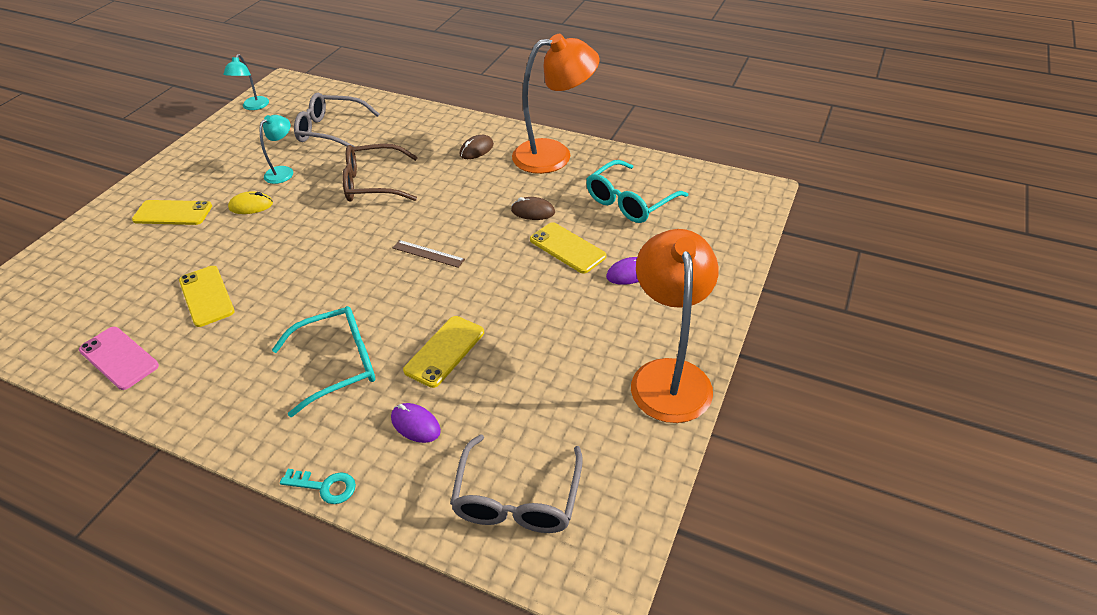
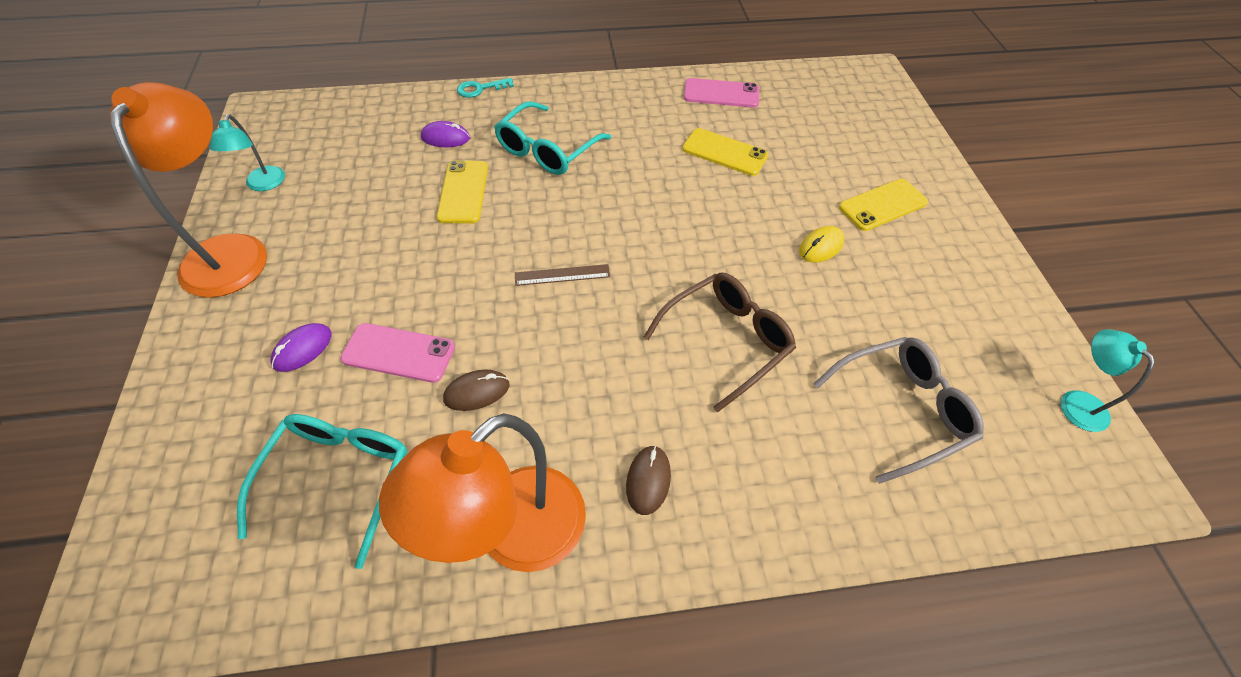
camera: 145 degrees right, 10 degrees up
turquoise lamp [259,115,293,184] -> turquoise lamp moved to [210,114,285,191]
grey glasses [450,434,583,533] -> none
yellow phone [530,222,606,274] -> pink phone [340,323,455,383]
orange lamp [631,229,719,423] -> orange lamp turned 150 degrees counterclockwise [110,82,267,298]

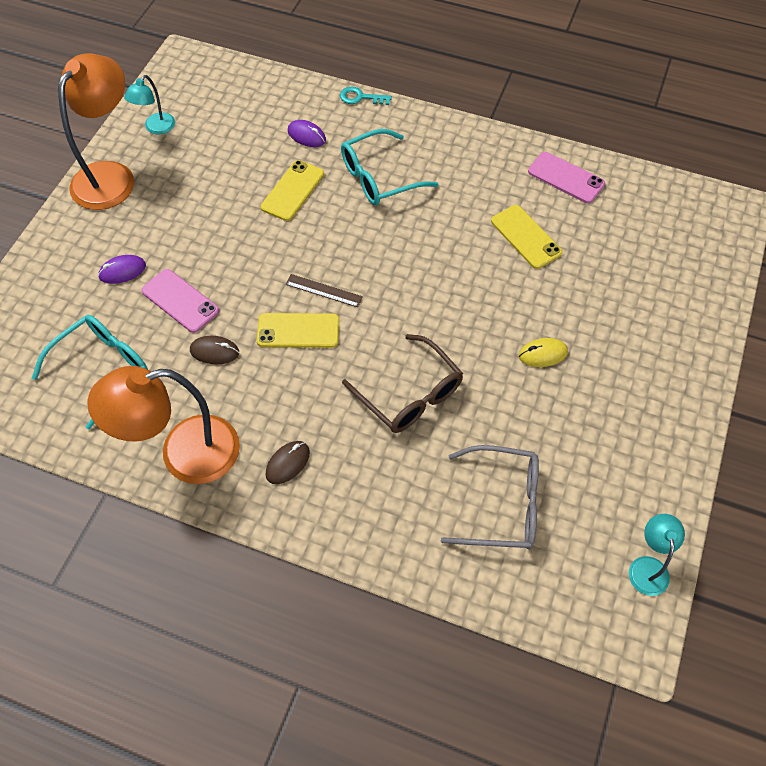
camera: 30 degrees right, 5 degrees up
brown glasses [644,273,796,413] -> brown glasses turned 60 degrees clockwise [342,334,463,433]
yellow phone [839,179,928,231] -> yellow phone moved to [256,313,339,348]

